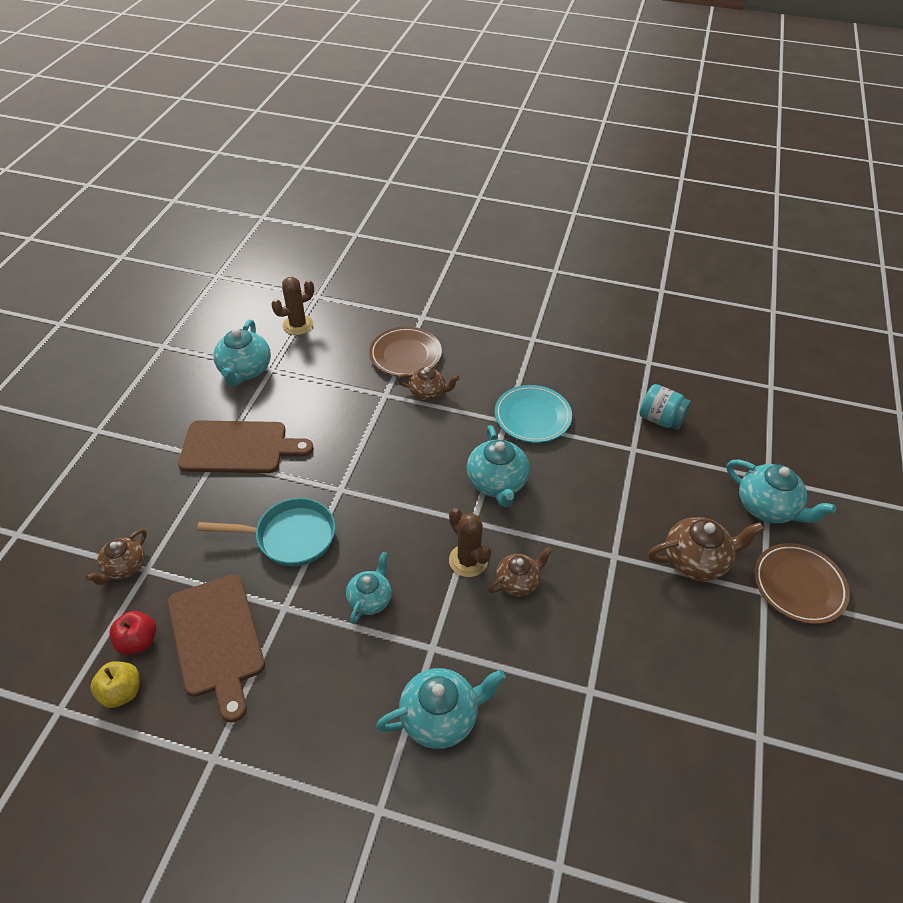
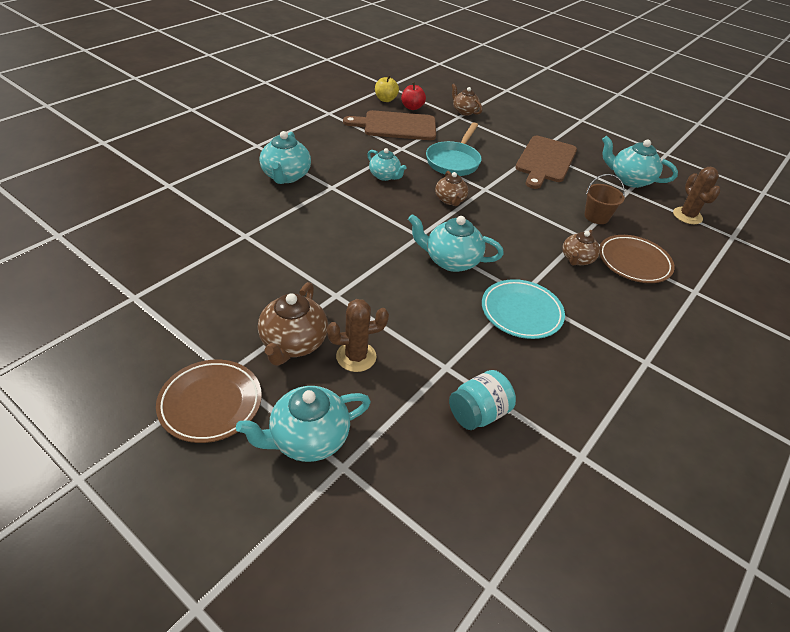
camera: 110 degrees right, 5 degrees down
brown cactus [449,508,491,577] -> brown cactus moved to [327,299,389,372]
brown teapot [488,547,553,596] -> brown teapot moved to [435,171,468,206]
none -> brown bucket [584,174,625,224]

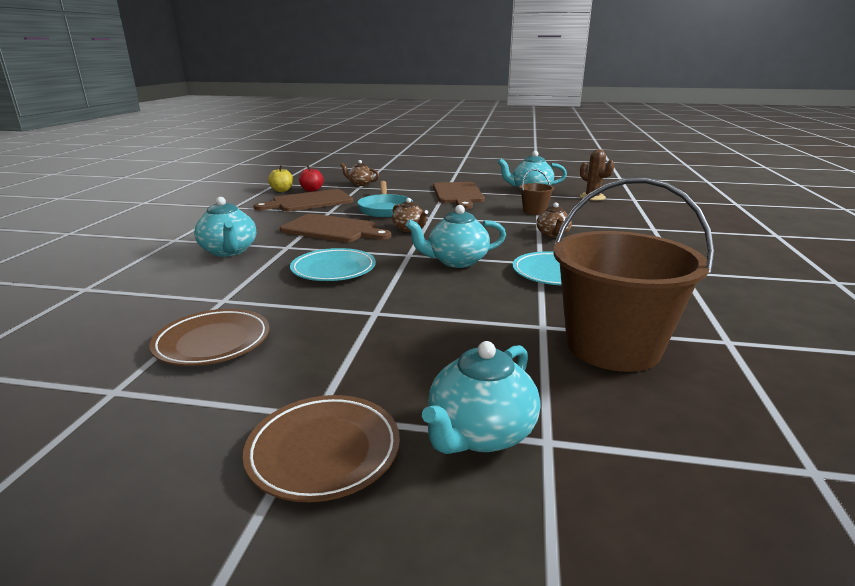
camera: 25 degrees left, 20 degrees down
brown teapot [258,282,328,366] -> none
brown cactus [327,299,389,372] -> none
turquoise teapot [367,148,407,181] -> brown cutting board [280,214,391,242]
turquoise jar [449,370,516,430] -> brown bucket [553,177,714,372]
brown plate [599,235,675,283] -> brown plate moved to [149,309,270,366]
none -> turquoise plate [290,248,376,281]

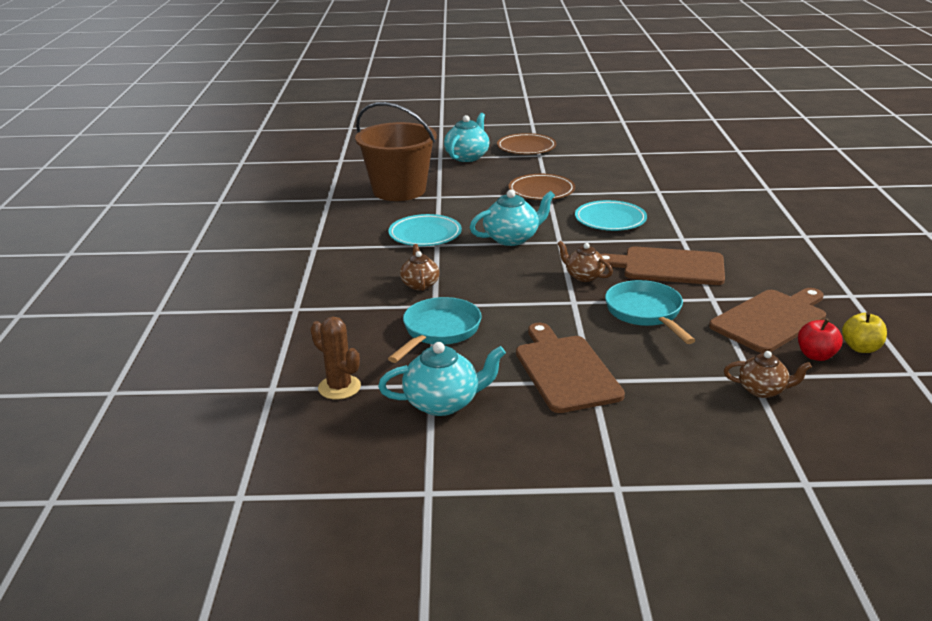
camera: 170 degrees right, 5 degrees up
brown plate [149,309,270,366] -> brown plate moved to [509,174,575,200]
turquoise teapot [194,197,256,257] -> none
brown bucket [519,169,554,215] -> turquoise pan [388,297,482,363]

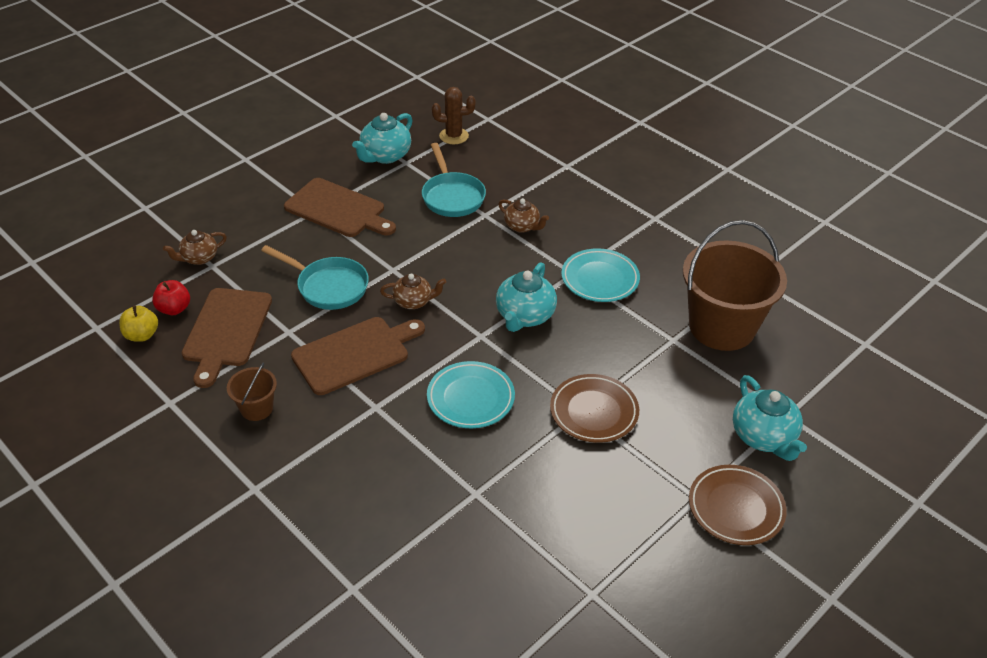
camera: 135 degrees right, 15 degrees up
none -> brown bucket [227,363,277,421]

